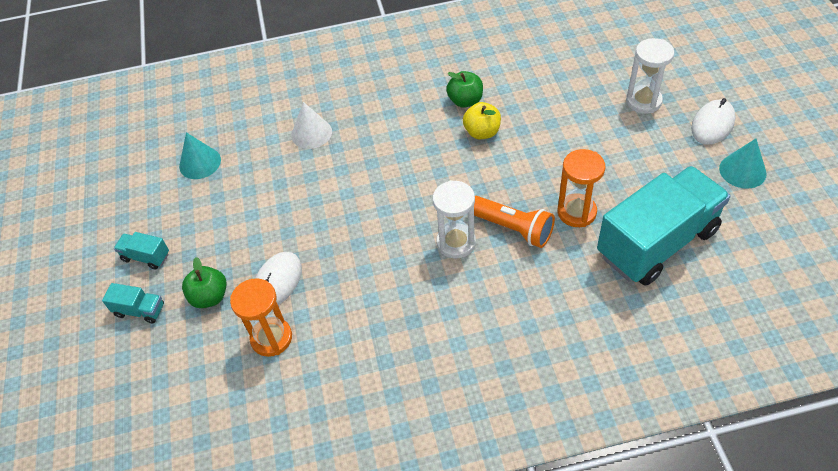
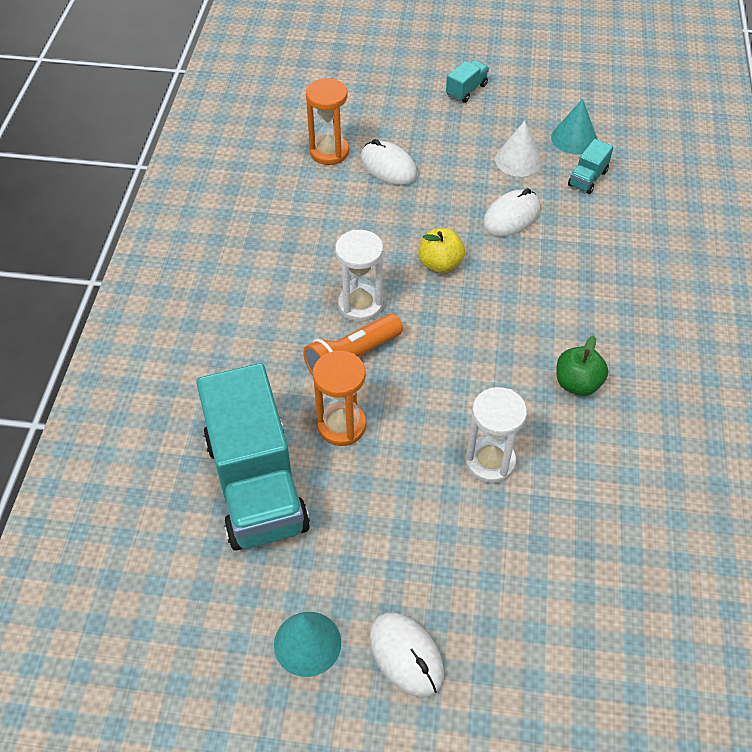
camera: 105 degrees right, 0 degrees up
turquoise truck [102,283,164,324] -> turquoise truck moved to [568,139,613,194]
green apple [182,257,227,308] -> none
white cone [291,102,332,149] -> white cone moved to [495,121,542,177]
yellow apple [463,102,501,139] -> yellow apple moved to [418,228,465,273]
white hourglass [626,38,674,114] -> white hourglass moved to [465,387,527,483]
none -> white mouse [483,188,541,236]

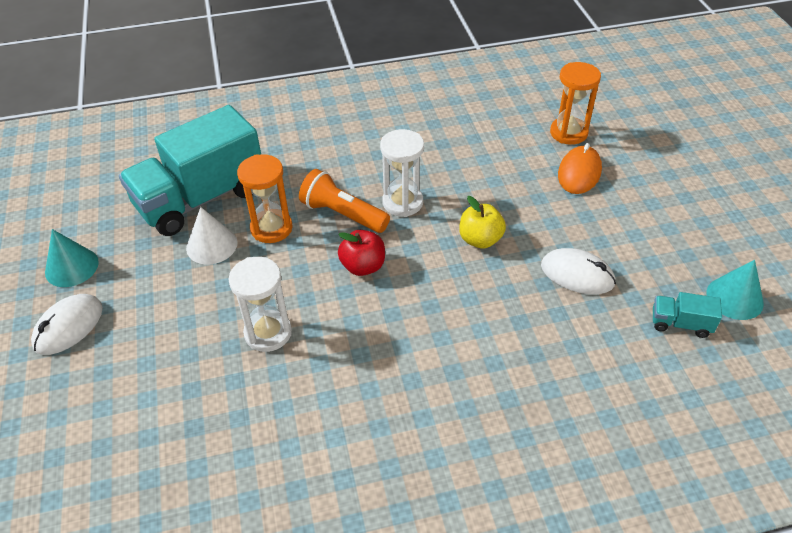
camera: 70 degrees right, 5 degrees down
white mouse [361,139,417,185] -> orange mouse [558,143,602,194]
turquoise truck [446,60,489,103] -> none
white cone [495,121,542,177] -> white cone moved to [186,207,237,265]
green apple [556,336,608,396] -> none
none -> red apple [338,230,385,276]

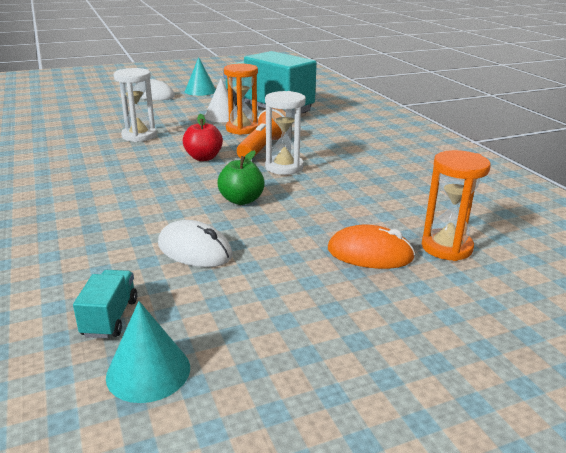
camera: 80 degrees right, 20 degrees down
yellow apple [459,196,506,249] -> green apple [218,150,265,205]
white mouse [541,248,616,294] -> white mouse turned 75 degrees counterclockwise [158,220,233,267]

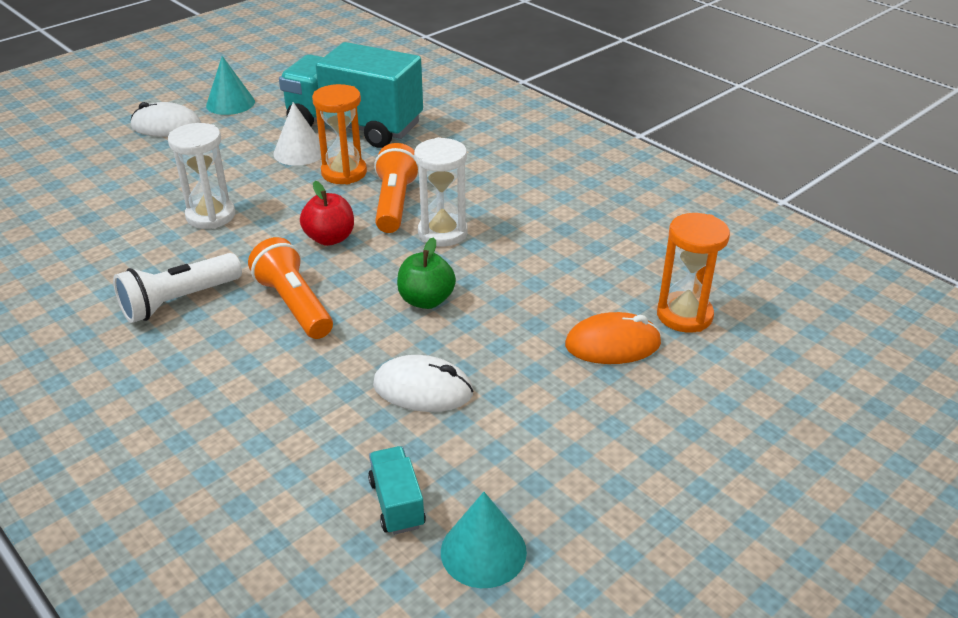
camera: 20 degrees left, 10 degrees up
none -> white flashlight [113,253,242,323]
none -> orange flashlight [248,237,333,339]

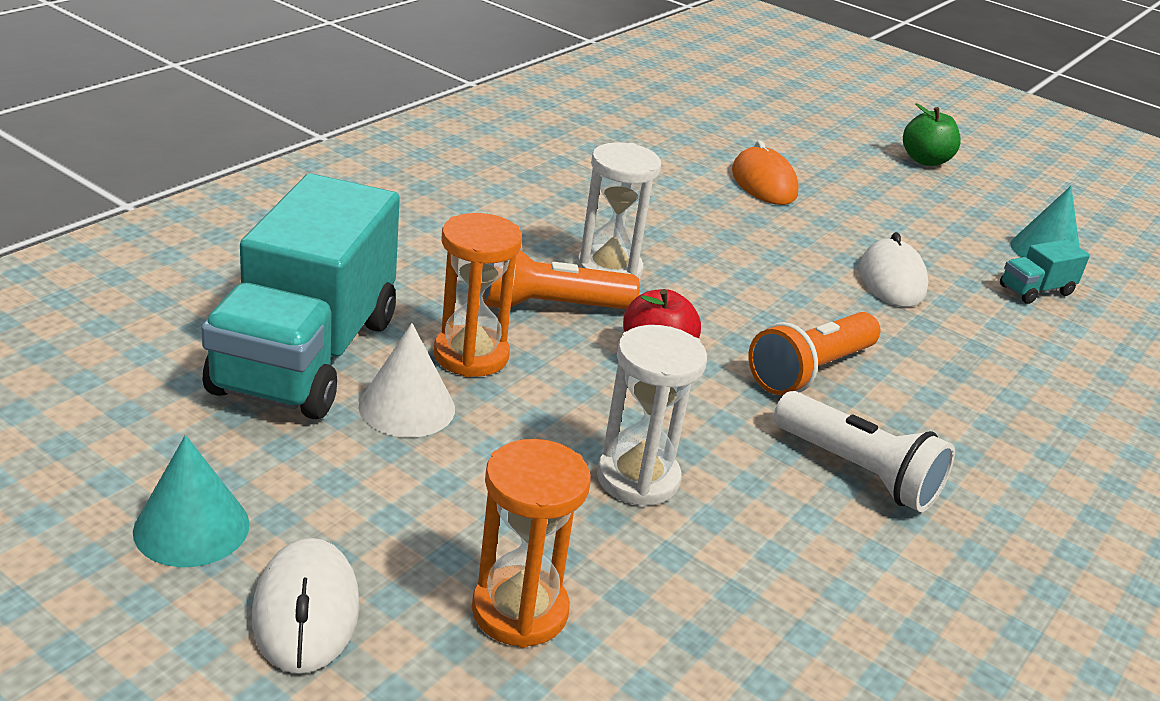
camera: 105 degrees left, 5 degrees down
green apple [397,237,456,309] -> green apple moved to [903,103,961,166]
orange hourglass [657,213,730,333] -> orange hourglass moved to [472,439,591,648]

